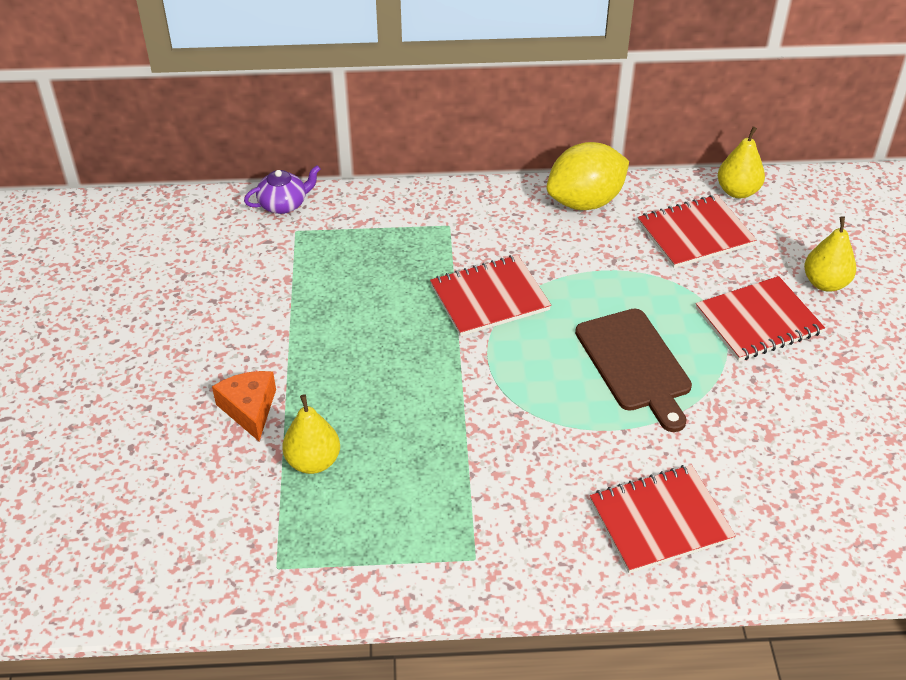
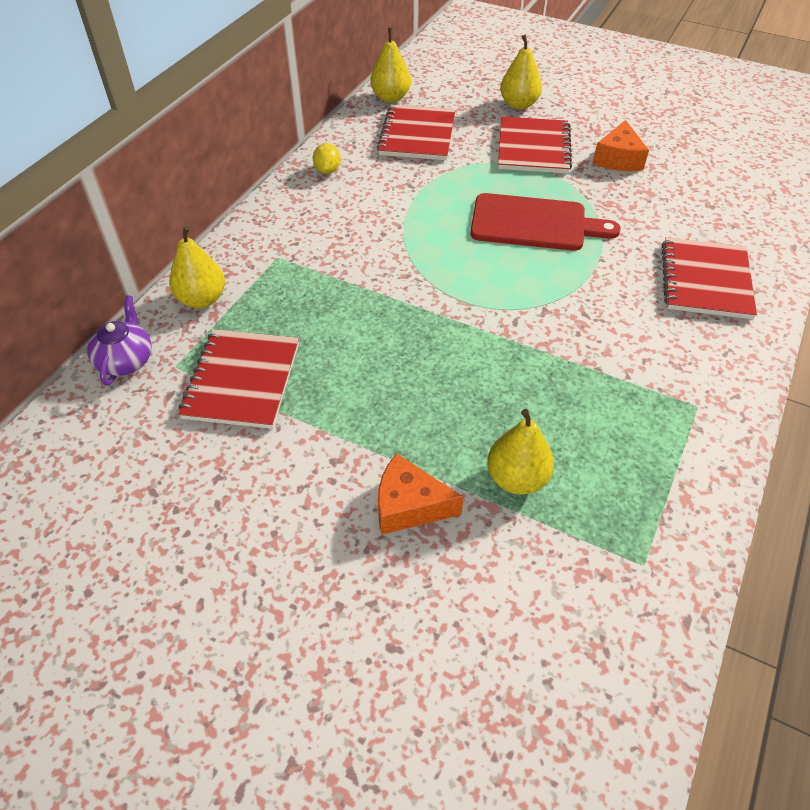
camera: 60 degrees left, 5 degrees up
red notebook [430,255,551,336] -> red notebook moved to [178,329,299,429]
yellow lemon [546,142,629,210] -> yellow lemon [313,143,341,174], size x0.43
brown cutting board [575,309,692,432] -> red cutting board [470,193,621,251]
none -> yellow pear [169,226,225,308]
none -> orange cheese [592,120,649,171]

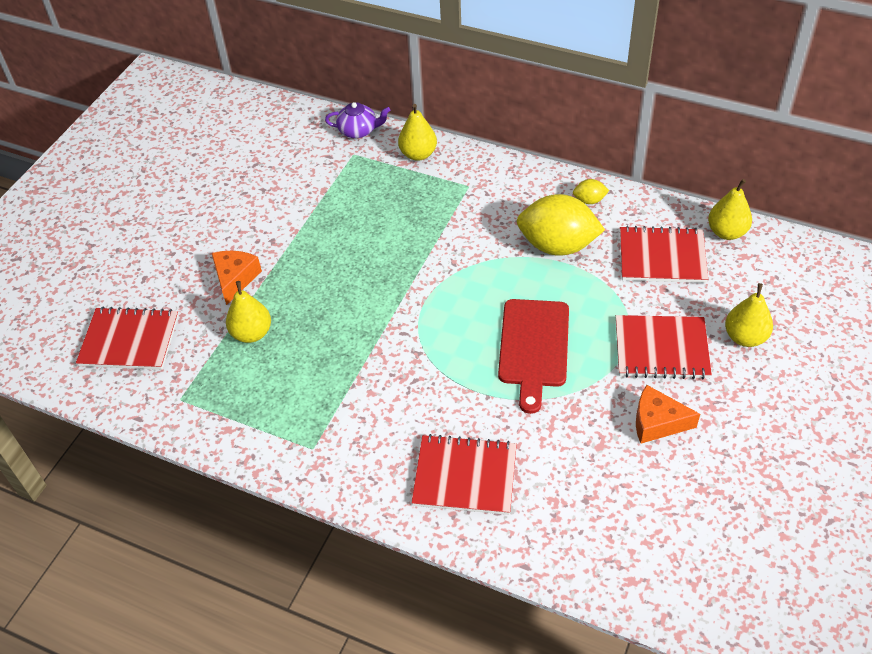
camera: 90 degrees right, 0 degrees up
red notebook [178,329,299,429] -> red notebook moved to [76,307,179,370]
none -> yellow lemon [517,194,605,256]

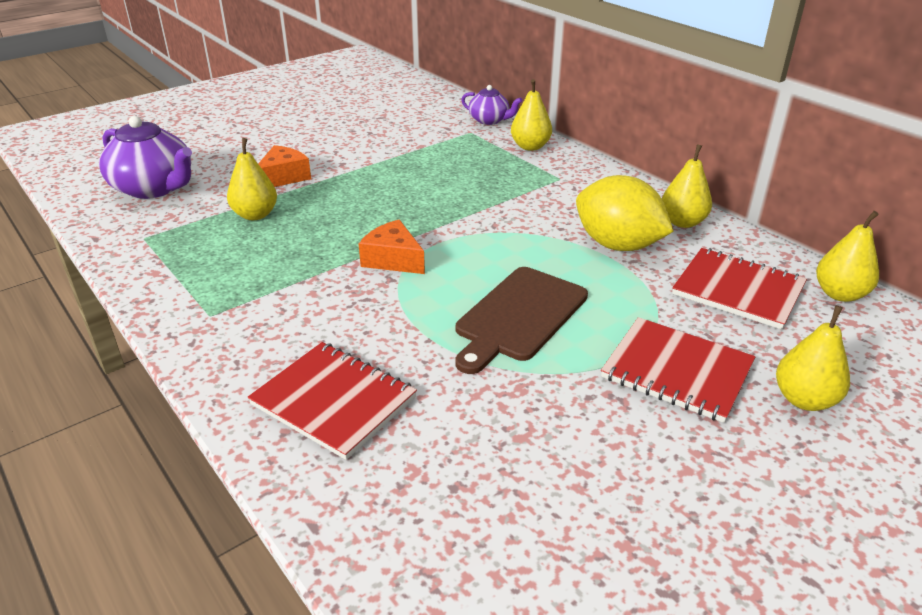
camera: 25 degrees right, 15 degrees down
red notebook [76,307,179,370] -> purple teapot [99,116,192,199]
red cutting board [498,299,569,414] -> brown cutting board [456,267,588,374]
yellow lemon [573,179,609,204] -> yellow pear [662,144,712,228]
orange cheese [636,385,700,444] -> orange cheese moved to [359,220,425,274]

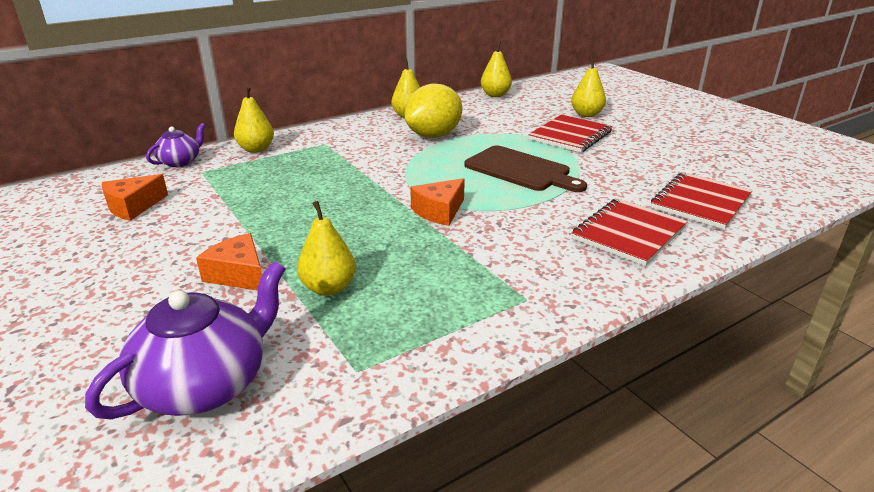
camera: 85 degrees left, 5 degrees down
red notebook [672,248,807,330] -> red notebook moved to [651,172,753,230]
none -> orange cheese [102,174,168,221]

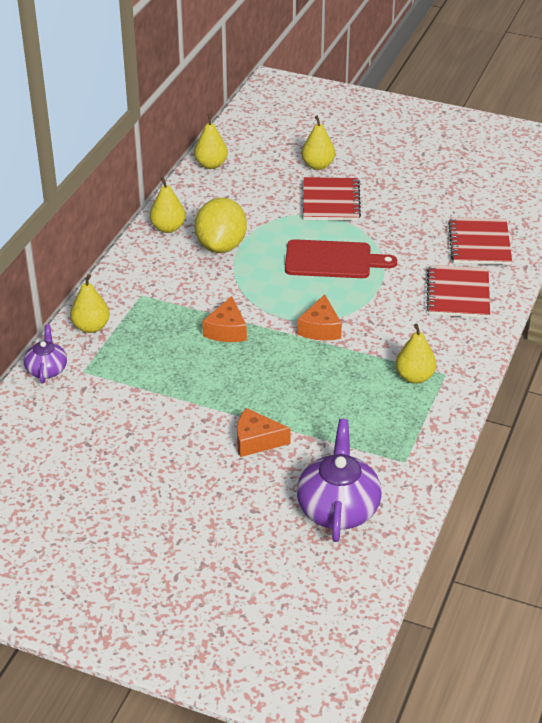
camera: 35 degrees left, 10 degrees up
orange cheese [102,174,168,221] -> orange cheese moved to [202,296,247,342]
yellow pear [297,201,356,296] -> yellow pear moved to [395,324,436,384]
brown cutting board [464,145,587,192] -> red cutting board [285,239,397,278]

